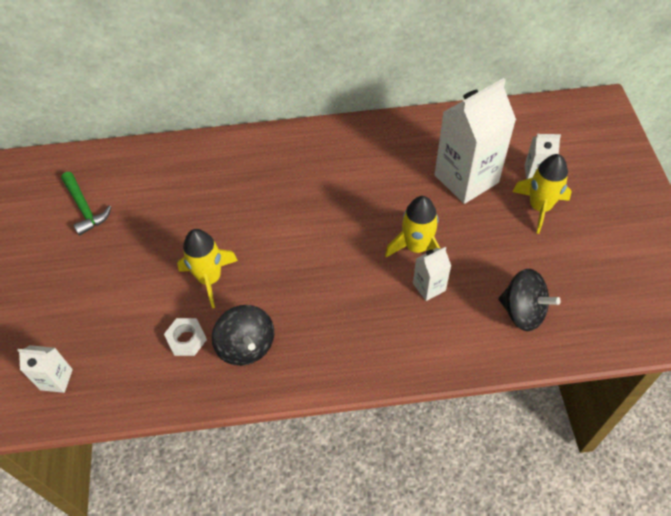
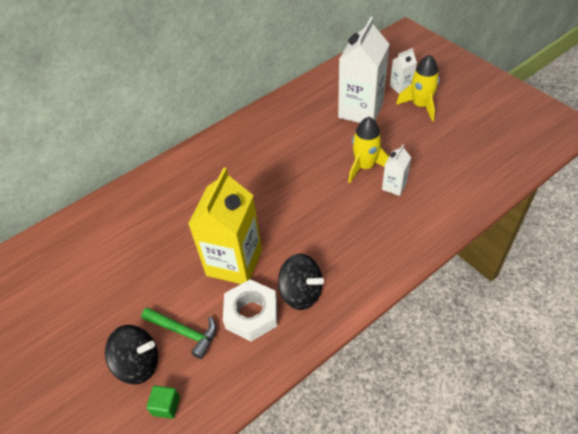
camera: 30 degrees left, 5 degrees down
white carton [17,345,73,393] -> green cube [146,385,180,419]
green hammer [61,172,111,236] -> green hammer moved to [141,307,216,359]
white nut [164,318,207,356] -> white nut [223,279,277,341], size x1.62
yellow rocket [177,229,238,308] -> yellow carton [188,168,262,284]
black spinning top [499,269,561,331] -> black spinning top moved to [105,325,158,384]

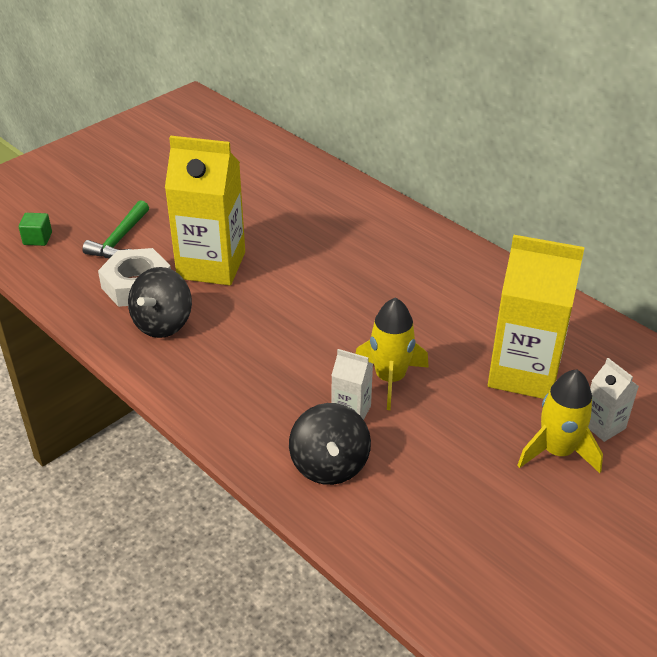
camera: 80 degrees right, 10 degrees down
black spinning top [105,325,158,384] -> black spinning top moved to [289,403,371,485]
white carton [338,17,390,123] -> yellow carton [488,235,585,399]

